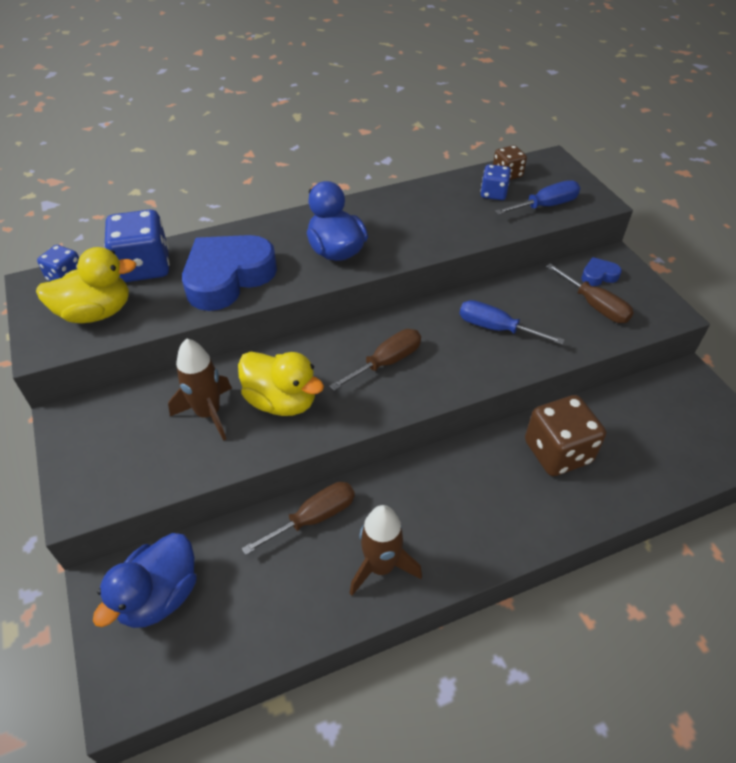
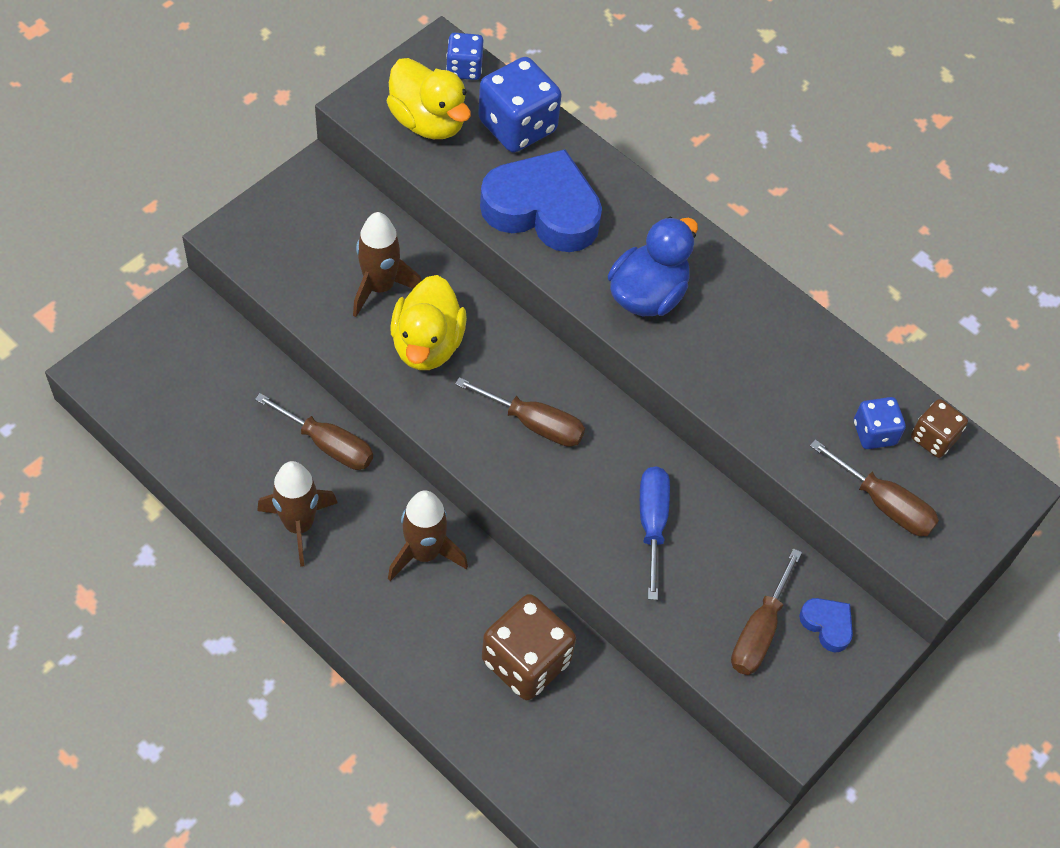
camera: 60 degrees right, 10 degrees up
blue duck [93,533,197,628] -> none
blue screwdriver [494,180,580,215] -> brown screwdriver [810,439,939,536]
none -> brown rocket [388,490,468,581]

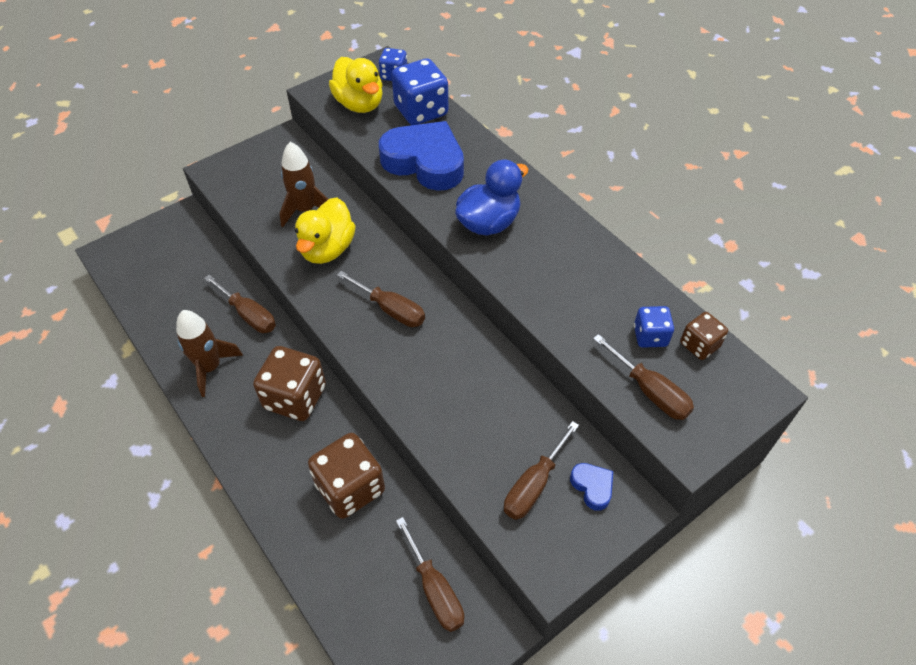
camera: 15 degrees right, 5 degrees down
brown rocket [388,490,468,581] -> brown dice [253,346,326,421]
blue screwdriver [640,466,670,600] -> none
none -> brown screwdriver [396,517,464,632]

